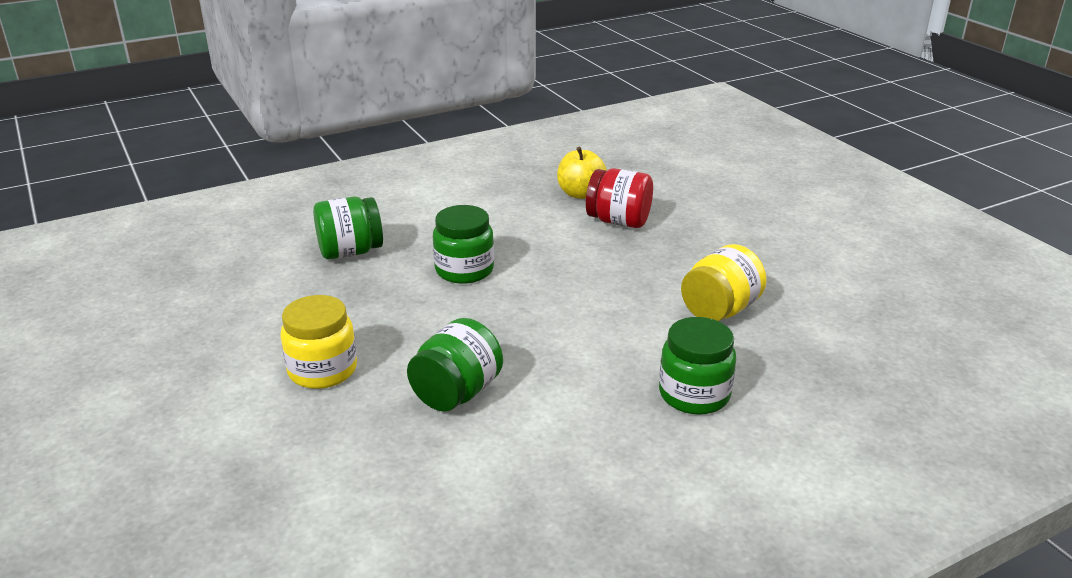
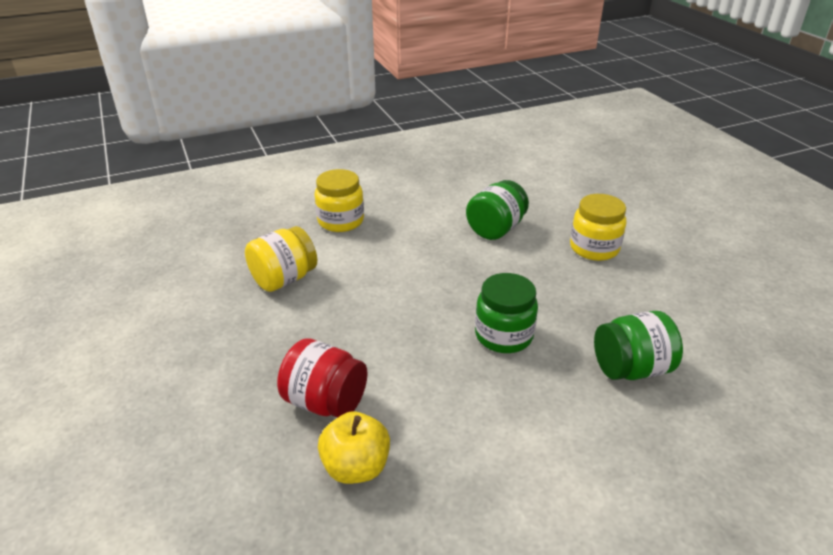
camera: 175 degrees left, 5 degrees up
green jar [659,317,736,415] -> yellow jar [314,169,364,232]

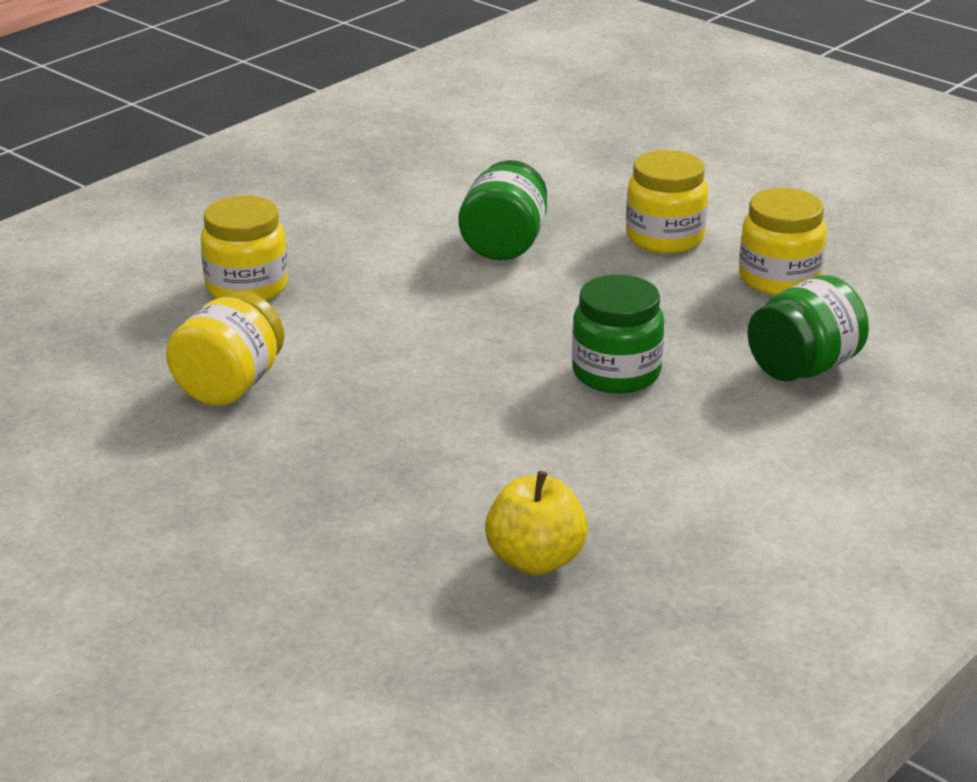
camera: 25 degrees left, 5 degrees down
red jar [277,339,368,418] -> none
none -> yellow jar [739,188,827,295]

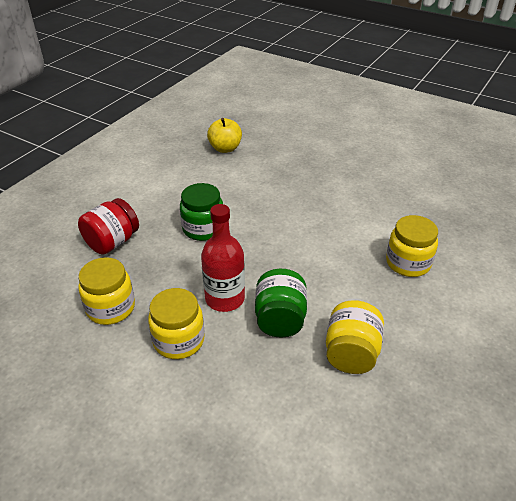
camera: 170 degrees right, 10 degrees up
yellow jar [166,291,284,406] -> yellow jar moved to [326,300,384,374]
green jar [748,275,869,382] -> red jar [78,198,139,255]
none -> red bottle [201,204,245,312]

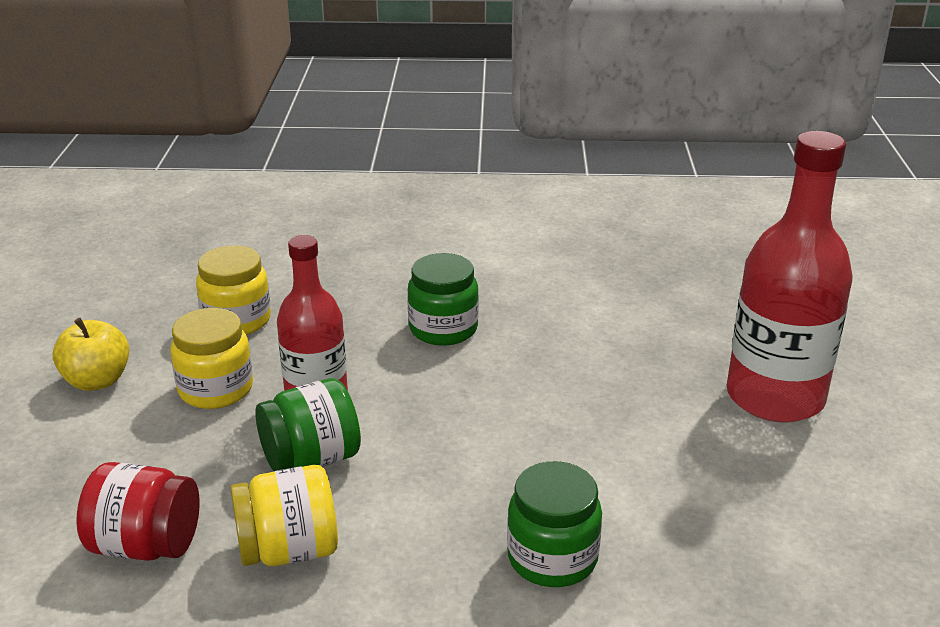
camera: 60 degrees right, 10 degrees down
red jar [78,198,139,255] -> red jar moved to [76,462,200,561]
yellow apple [207,118,242,153] -> yellow apple moved to [53,318,129,391]
yellow jar [386,215,438,277] -> green jar [507,461,602,587]
none -> red bottle [727,131,852,423]

